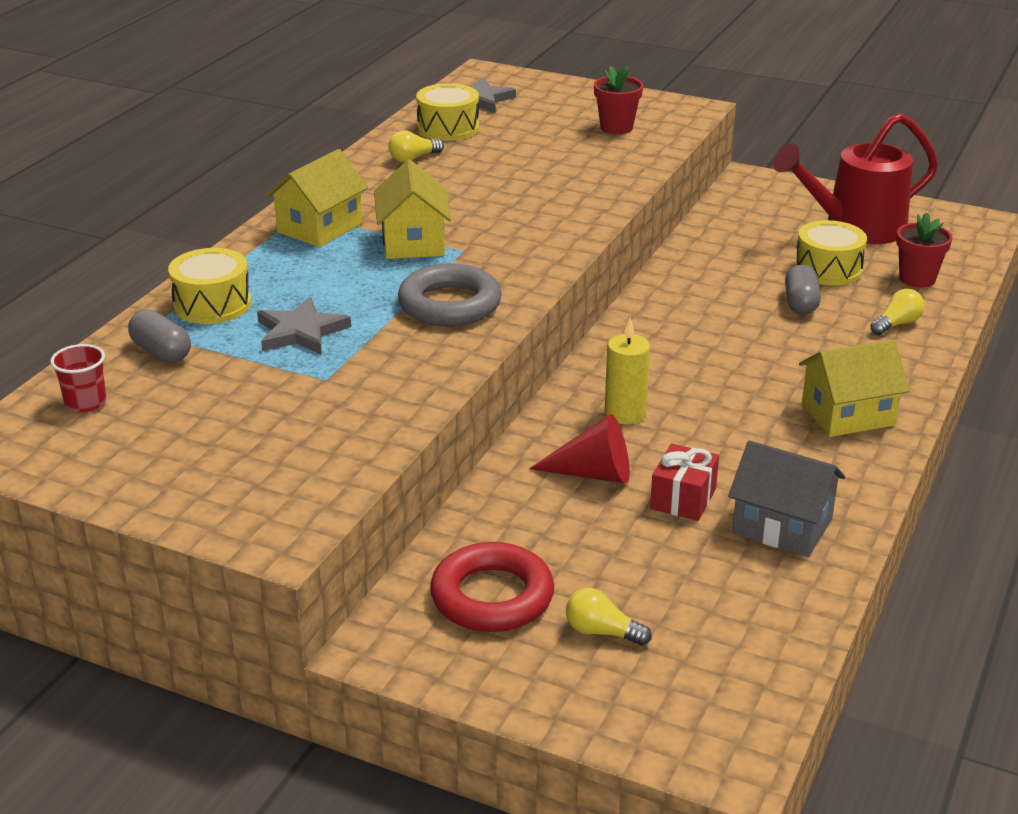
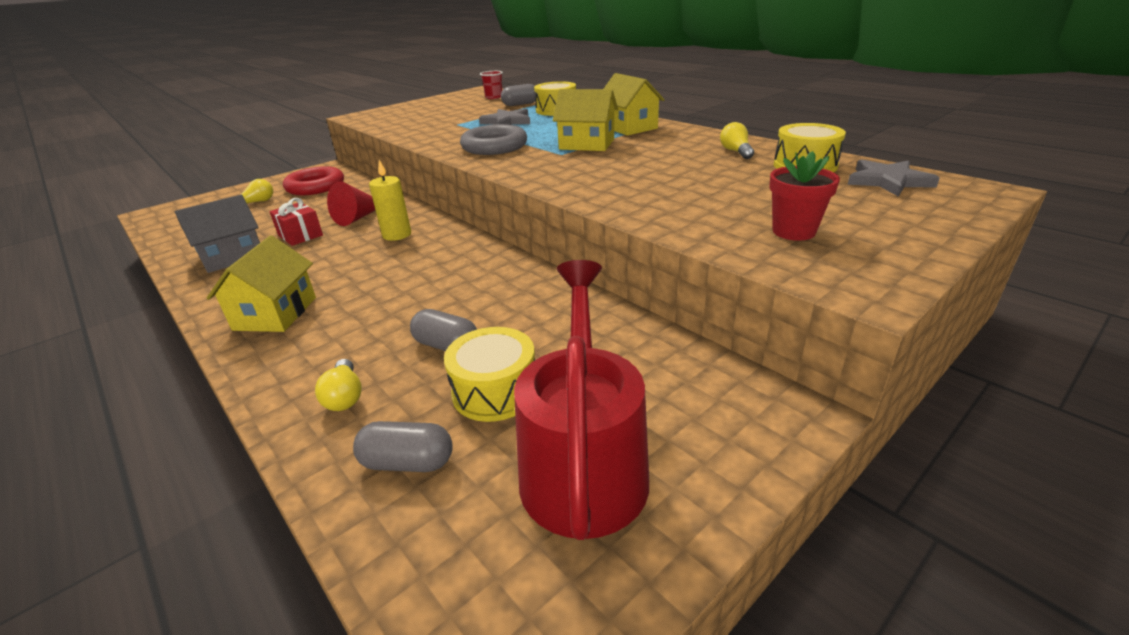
camera: 115 degrees right, 0 degrees up
red flower pot [896,212,953,288] -> grey capsule [353,421,453,472]

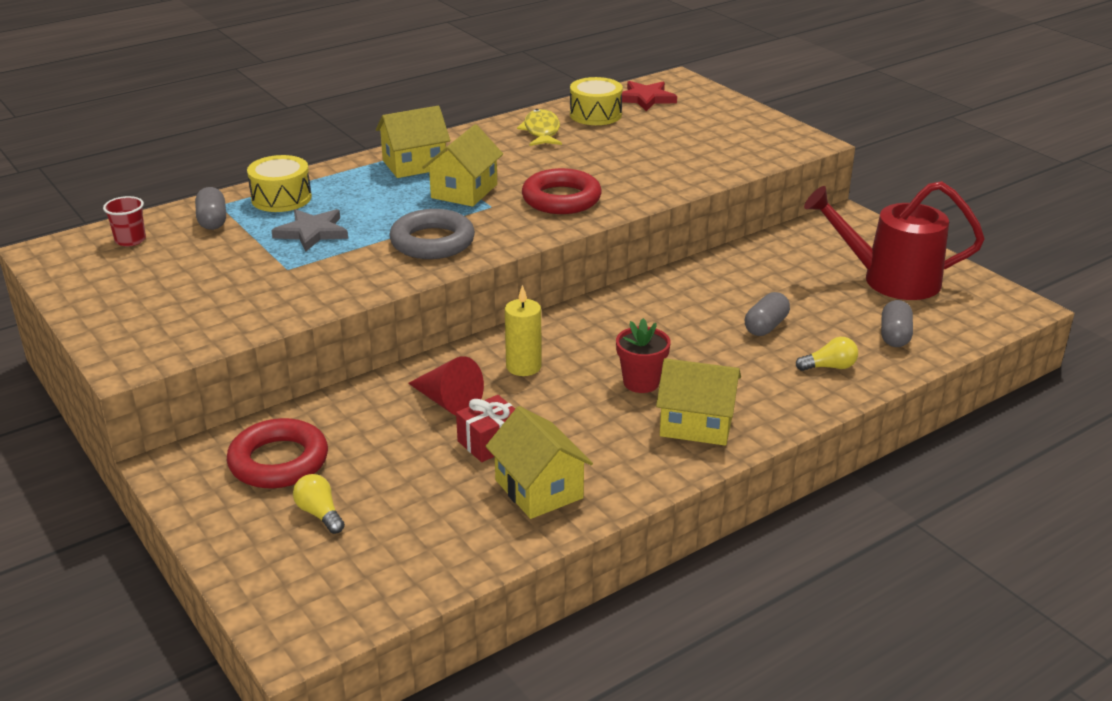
camera: 85 degrees left, 0 degrees up
grey house [175,195,260,273] -> yellow house [485,406,593,519]
yellow drum [444,327,535,422] -> none
yellow light bulb [720,122,754,159] -> yellow fish [517,109,562,146]
red flower pot [769,151,840,241] -> red flower pot moved to [616,318,671,393]
grey star [848,159,940,197] -> red star [622,81,677,111]
none -> red ring [522,168,602,214]

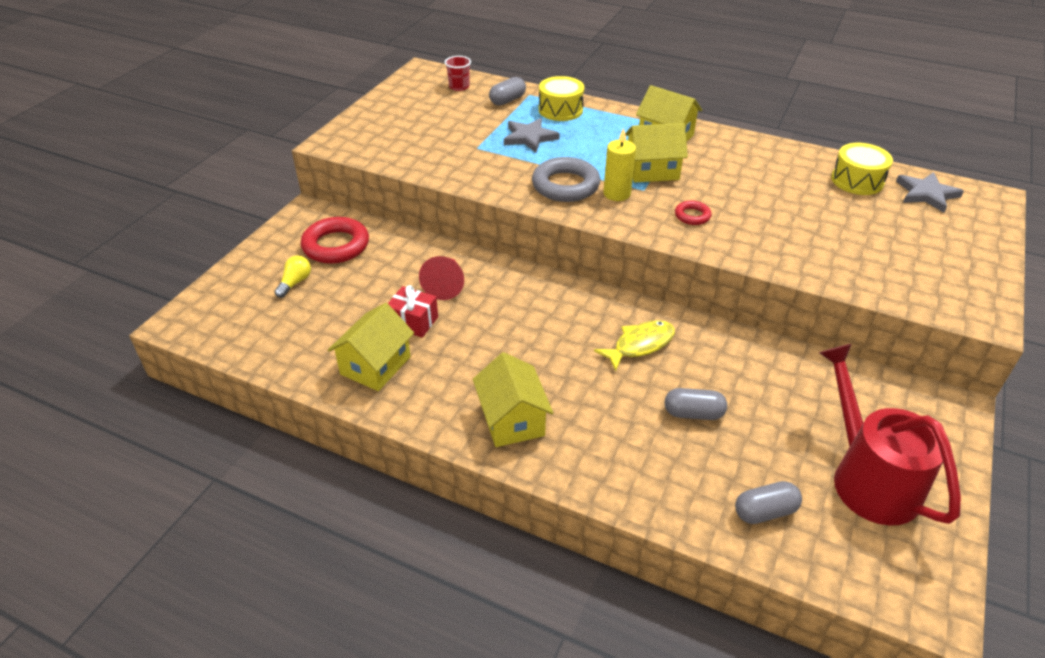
camera: 60 degrees right, 10 degrees up
yellow candle [505,285,542,376] -> yellow candle moved to [603,128,636,201]
yellow fish [517,109,562,146] -> yellow fish moved to [594,320,675,371]
red ring [522,168,602,214] -> red ring [675,200,712,225], size x0.51
red flower pot [616,318,671,393] -> none
red star [622,81,677,111] -> grey star [896,172,964,213]
yellow light bulb [796,337,858,371] -> none

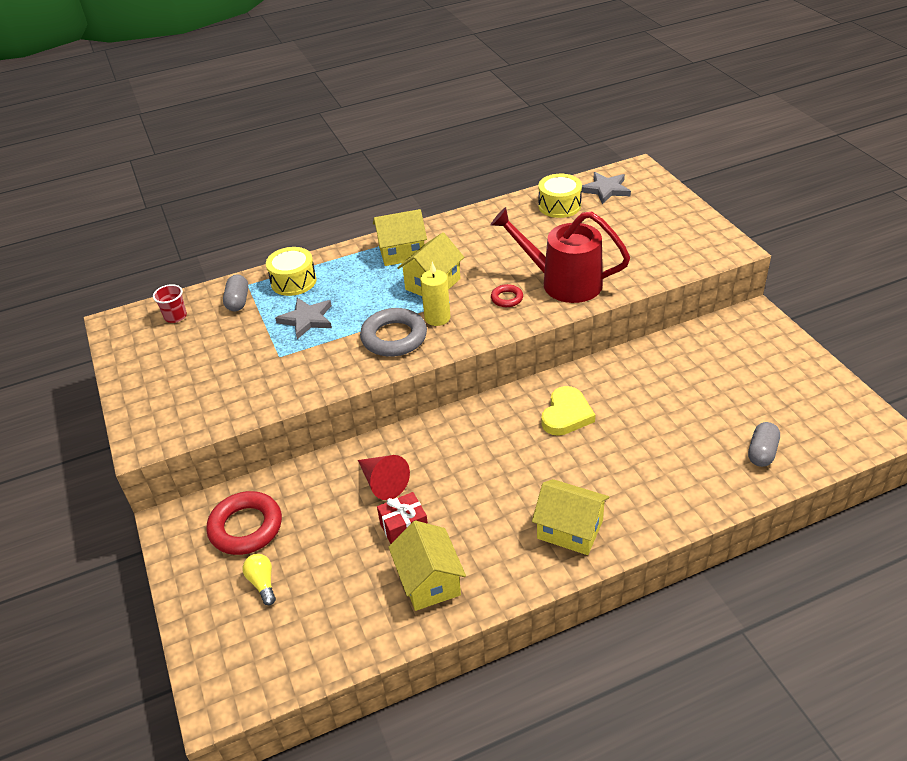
camera: 45 degrees left, 0 degrees up
yellow fish [594,320,675,371] -> yellow heart [541,386,595,436]
grey capsule [665,388,727,420] -> none
red watering can [819,344,961,525] -> red watering can moved to [491,207,630,303]

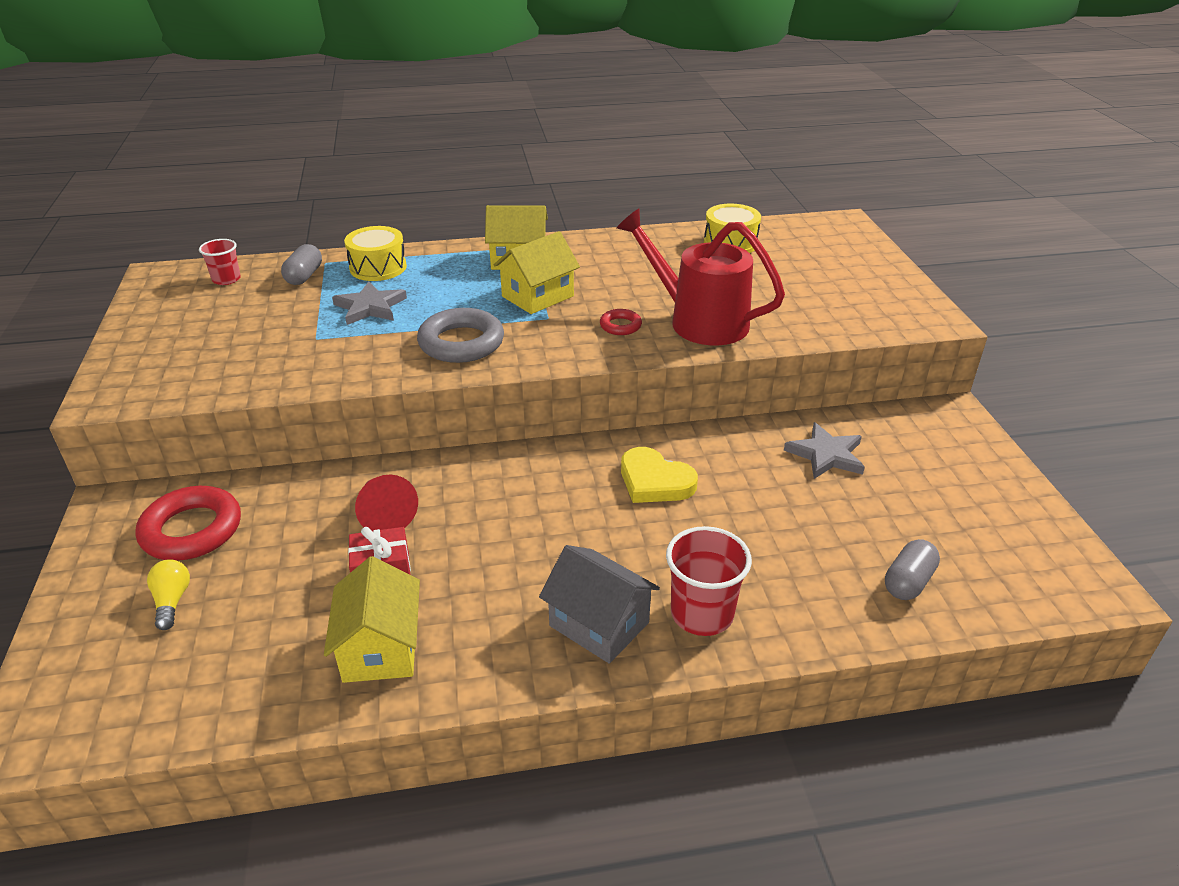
camera: 10 degrees right, 5 degrees down
yellow candle [420,262,450,326] -> none
yellow house [532,479,610,555] -> grey house [539,545,660,664]
yellow heart [541,386,595,436] -> yellow heart turned 90 degrees clockwise [621,447,698,503]
grey star [582,172,631,204] -> grey star moved to [784,422,865,479]
none -> red cup [666,526,752,636]

